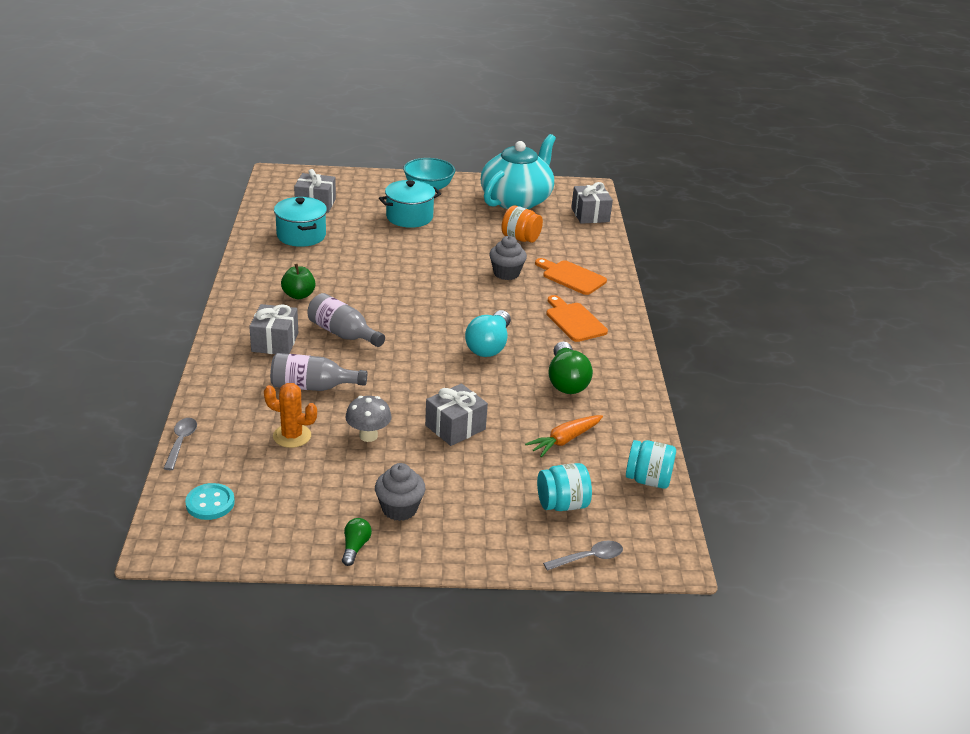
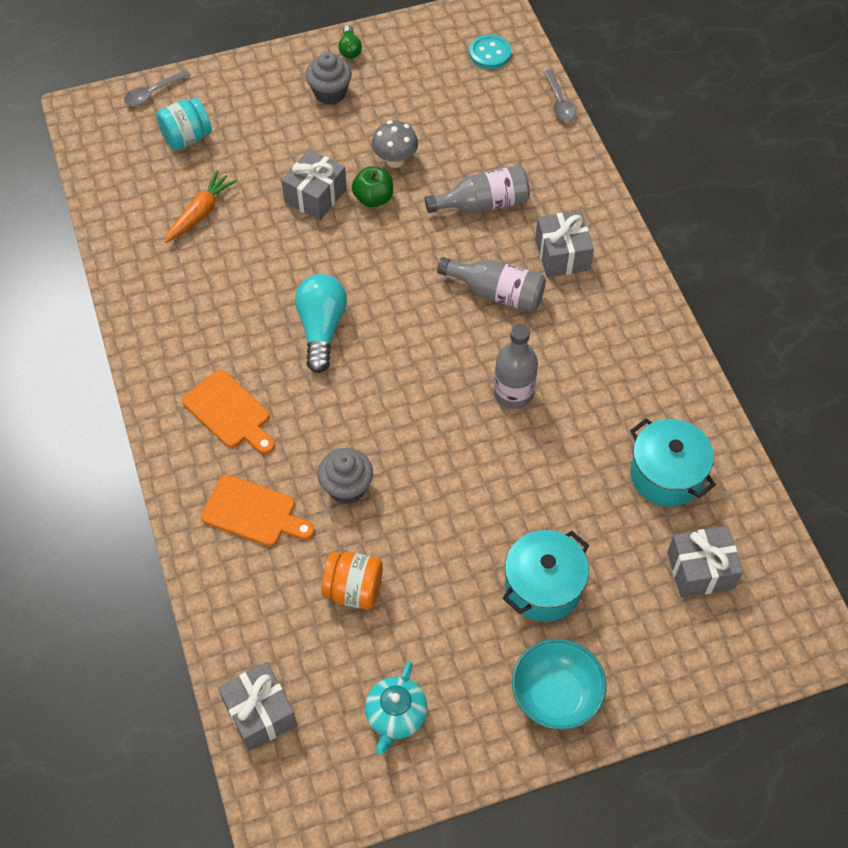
camera: 165 degrees right, 25 degrees up
orange cactus [264,383,317,448] -> none
green apple [281,264,316,299] -> green apple moved to [352,166,393,207]
turquoise teapot [481,134,556,209] -> turquoise teapot [365,661,428,755], size x0.47
green light bulb [548,342,593,394] -> none
turquoise jar [626,440,676,489] -> none
none -> grey bottle [494,324,538,409]

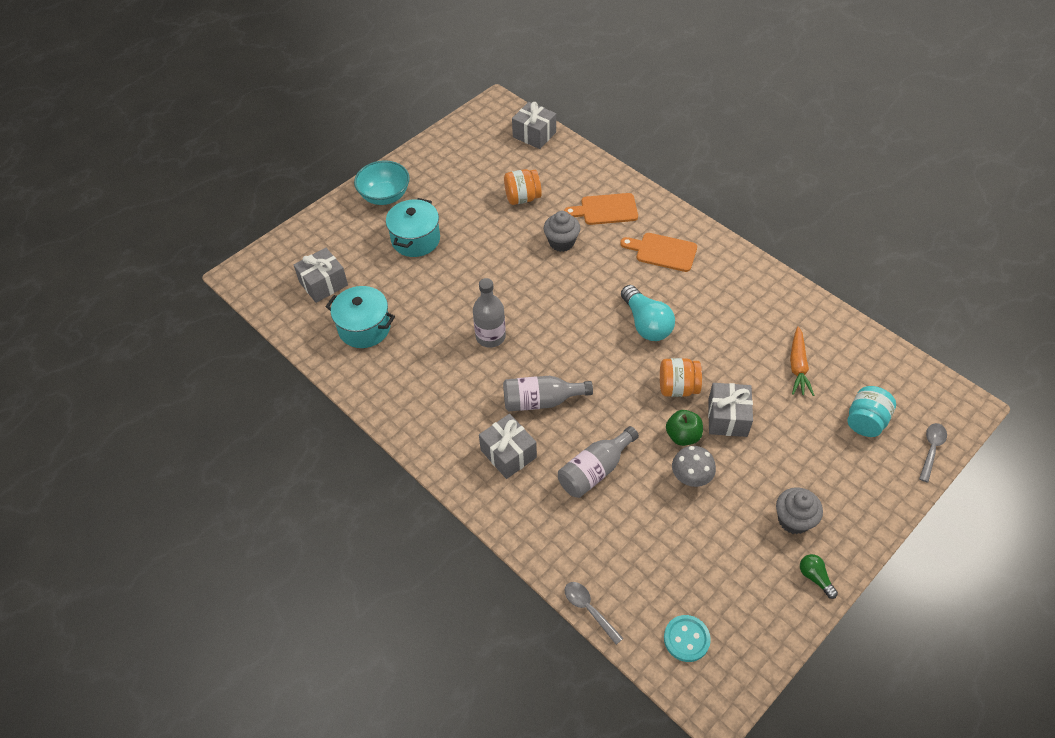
camera: 155 degrees right, 5 degrees down
turquoise teapot [365,661,428,755] -> none
none -> orange jar [660,358,702,397]

